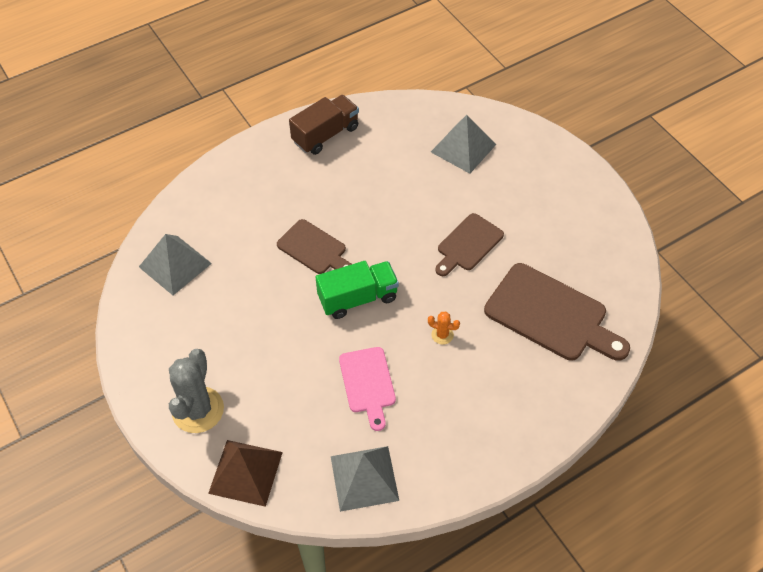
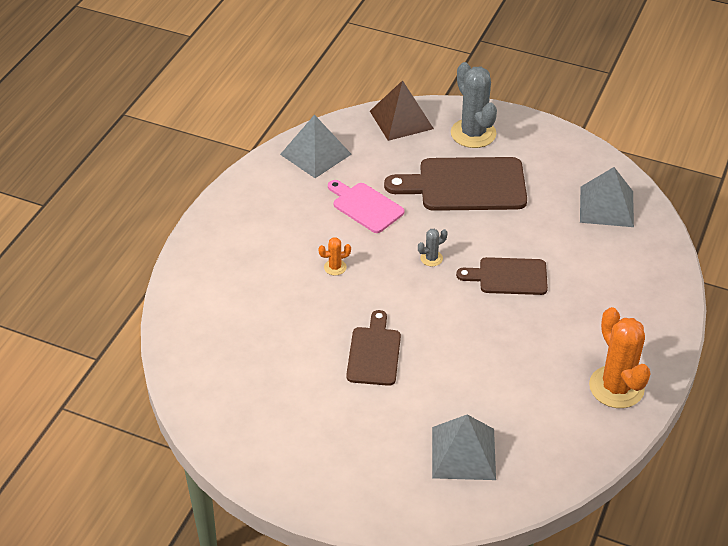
camera: 145 degrees right, 10 degrees down
brown truck [289,95,359,155] -> orange cactus [589,307,651,408]
green truck [316,261,399,319] -> grey cactus [418,229,448,266]
brown cutting board [484,263,630,361] -> brown cutting board moved to [384,157,527,211]

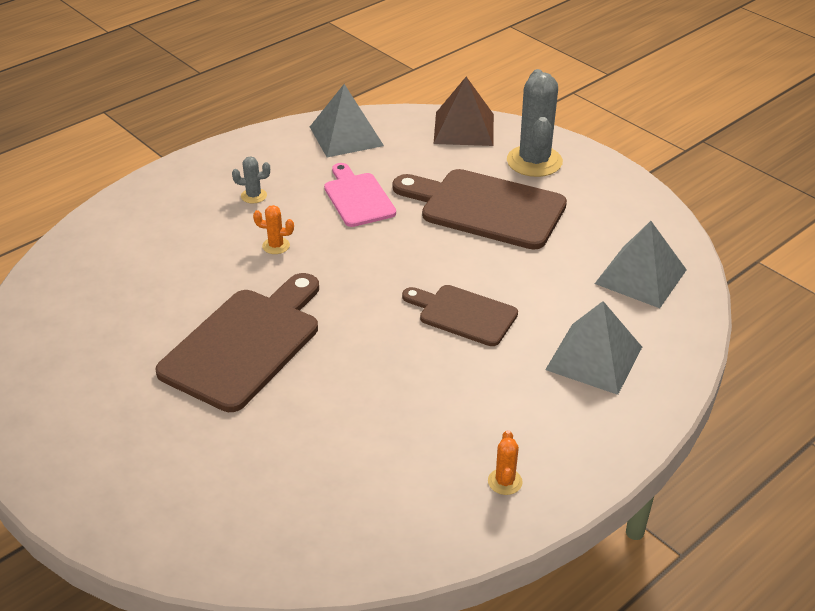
camera: 25 degrees right, 5 degrees down
brown cutting board [346,310,401,386] -> brown cutting board [155,273,319,412], size x1.67
grey cactus [418,229,448,266] -> grey cactus moved to [232,156,270,204]
grey pyramid [432,415,496,480] -> grey pyramid moved to [545,301,642,395]
orange cactus [589,307,651,408] -> orange cactus [488,430,522,495], size x0.45

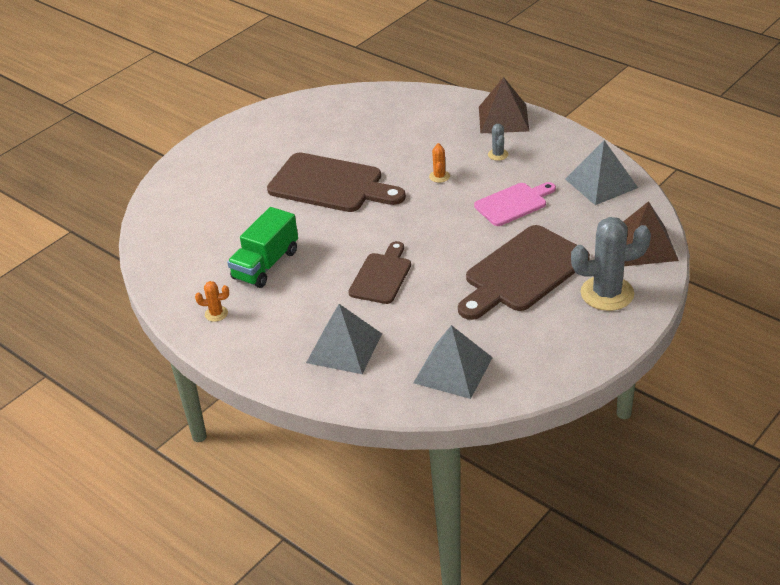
camera: 85 degrees right, 0 degrees up
brown cutting board [393,169,567,250] -> brown cutting board turned 150 degrees counterclockwise [458,225,590,320]
none -> green truck [227,207,298,288]
none -> brown pyramid [479,77,529,134]

